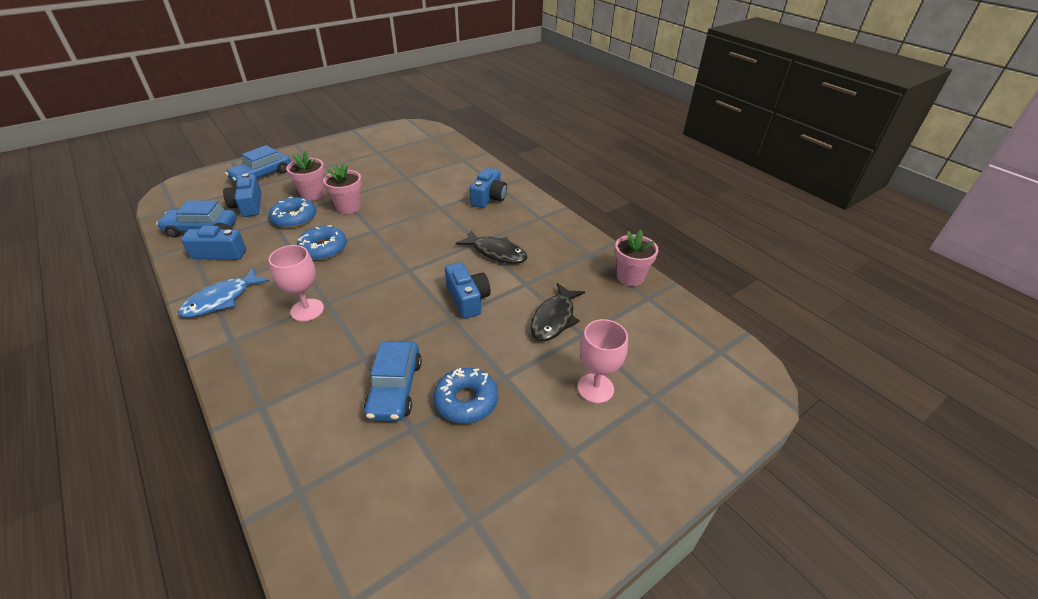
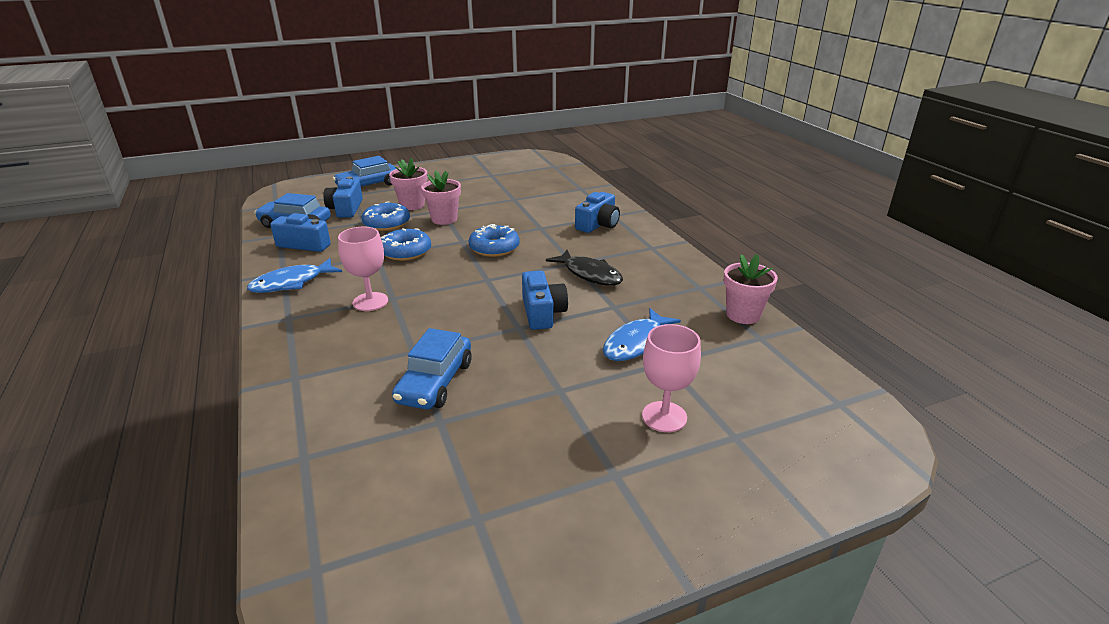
camera: 15 degrees right, 10 degrees down
blue donut [433,368,498,424] -> blue donut moved to [468,224,520,257]
black fish [530,283,585,341] -> blue fish [603,308,681,361]

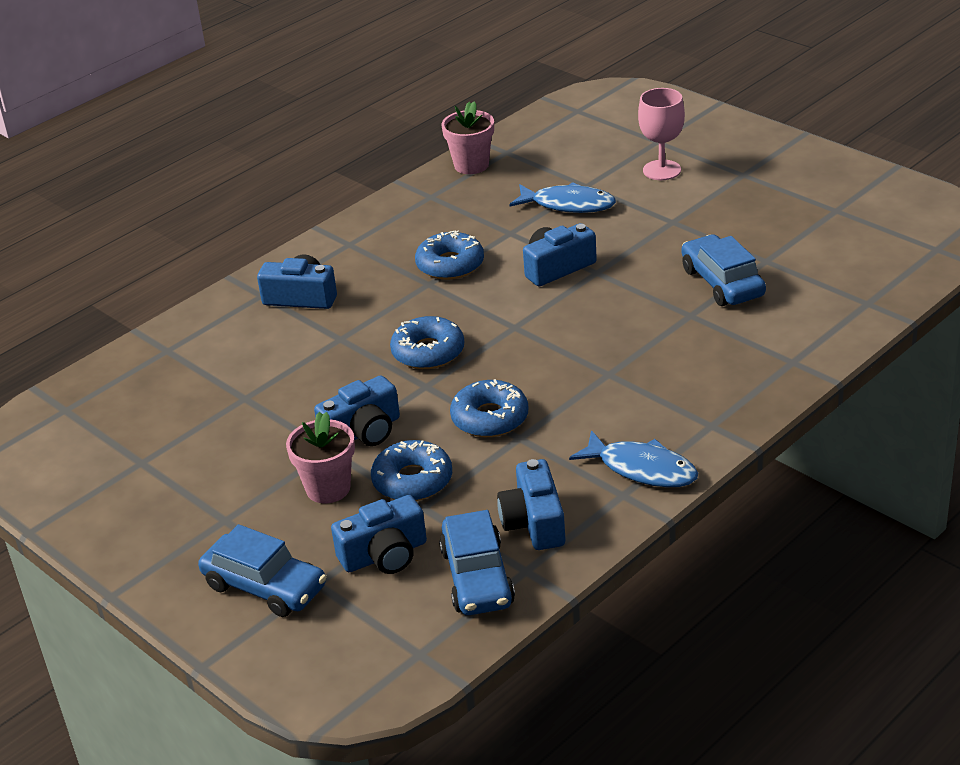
camera: 110 degrees left, 5 degrees up
pink goblet [338,227,388,311] -> none
blue car [392,328,471,409] -> blue car turned 105 degrees counterclockwise [682,235,766,306]
pink flower pot [421,171,461,225] -> blue camera [314,375,400,446]
black fish [546,250,623,286] -> blue donut [415,230,484,280]

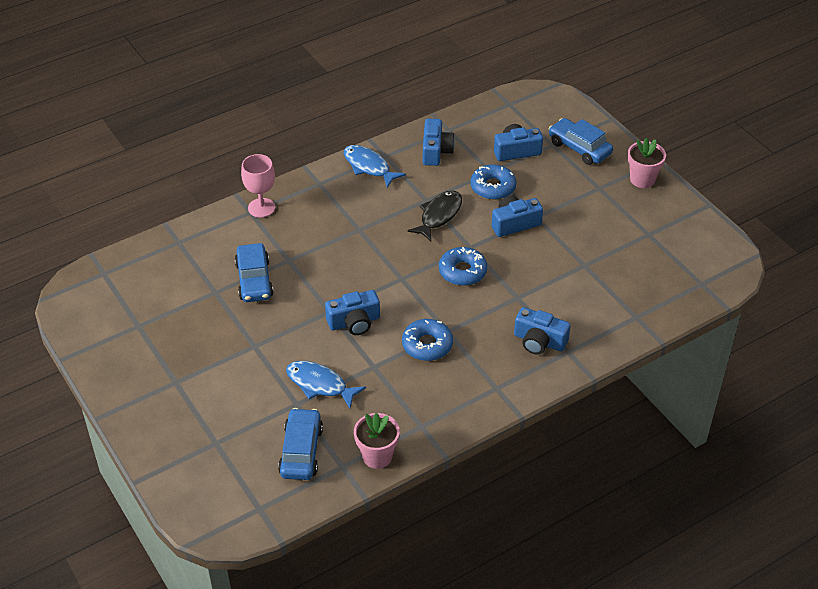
camera: 170 degrees left, 10 degrees up
pink flower pot [286,412,355,503] -> pink flower pot moved to [628,138,666,188]
blue car [439,510,515,615] -> blue car moved to [278,408,323,480]
blue donut [450,379,528,437] -> black fish [407,190,462,241]
pink goblet [638,88,685,180] -> pink goblet moved to [241,154,275,218]

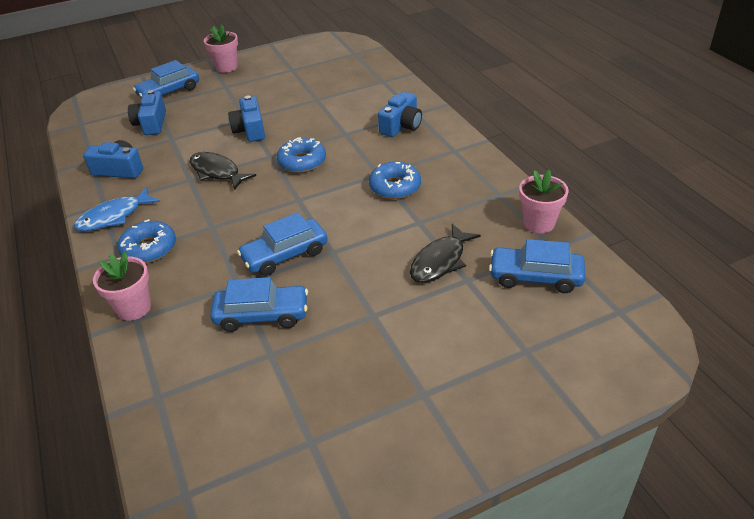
camera: 80 degrees left, 5 degrees down
pink goblet [241,154,275,218] -> pink flower pot [93,252,151,321]
blue fish [286,361,366,408] -> black fish [410,224,481,283]
blue camera [325,290,380,335] -> none
blue donut [470,164,516,200] -> blue donut moved to [118,219,176,263]
none -> blue car [237,212,327,276]

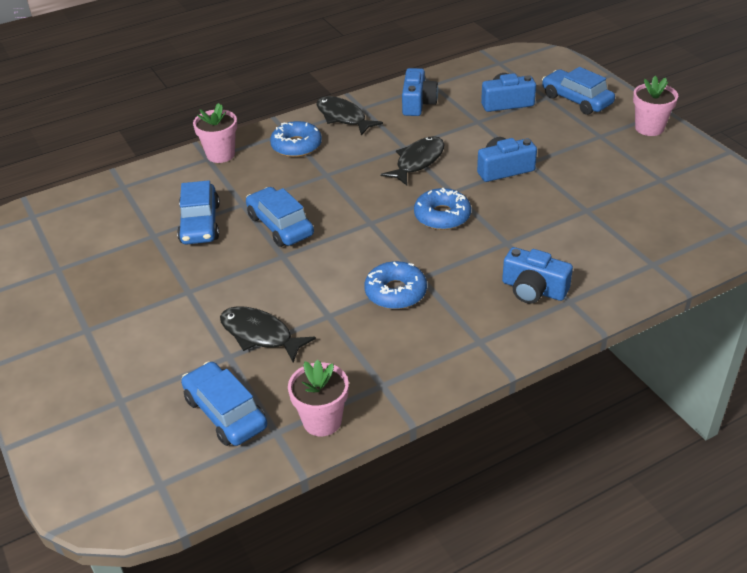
camera: 85 degrees right, 0 degrees up
blue fish [74,187,160,231] -> black fish [316,96,383,135]
blue car [489,239,585,293] -> blue car turned 45 degrees counterclockwise [181,361,267,446]

